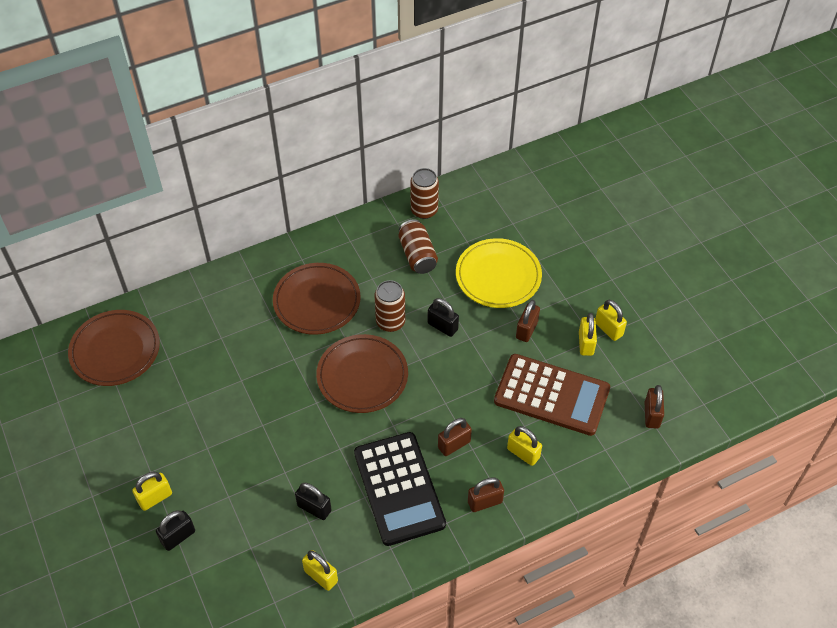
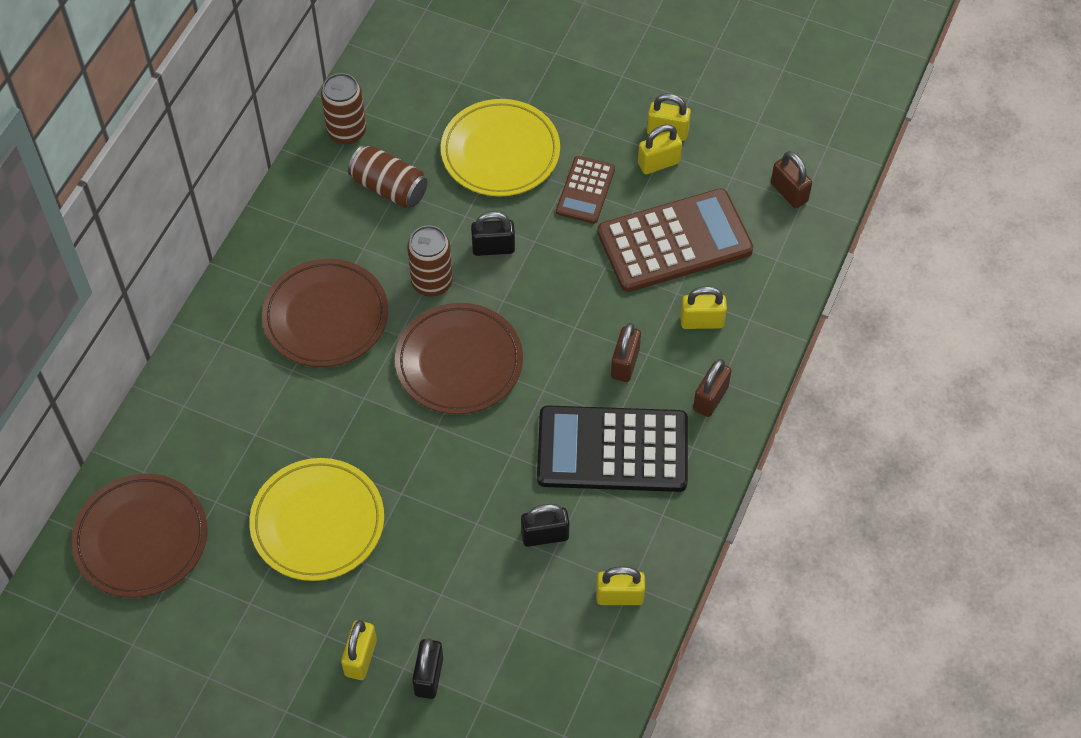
camera: 40 degrees left, 5 degrees up
black calculator [354,432,446,546] -> black calculator turned 150 degrees clockwise [537,405,688,492]
brown padlock [516,300,540,342] -> brown calculator [556,156,615,224]
yellow padlock [579,313,597,356] -> yellow padlock turned 75 degrees counterclockwise [638,124,682,174]
none -> yellow plate [249,458,384,581]

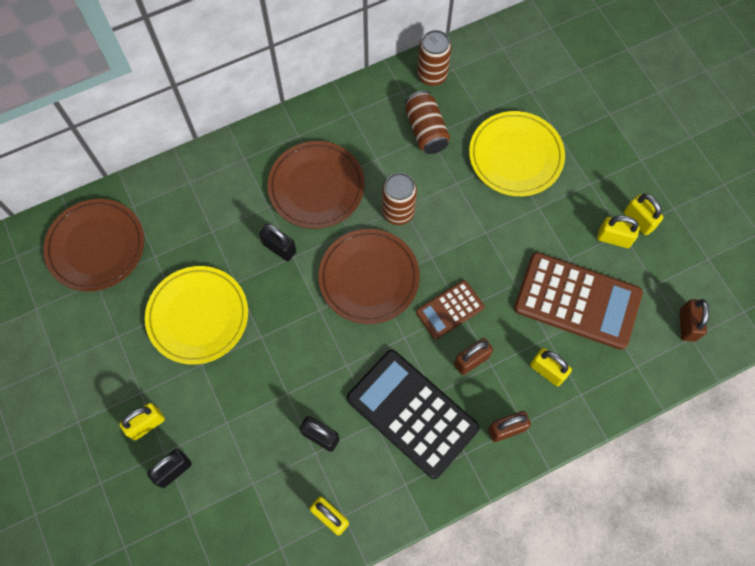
camera: 40 degrees right, 10 degrees up
black padlock [471,211,515,256] -> black padlock moved to [259,223,296,261]
brown calculator [556,156,615,224] -> brown calculator moved to [416,280,484,339]

